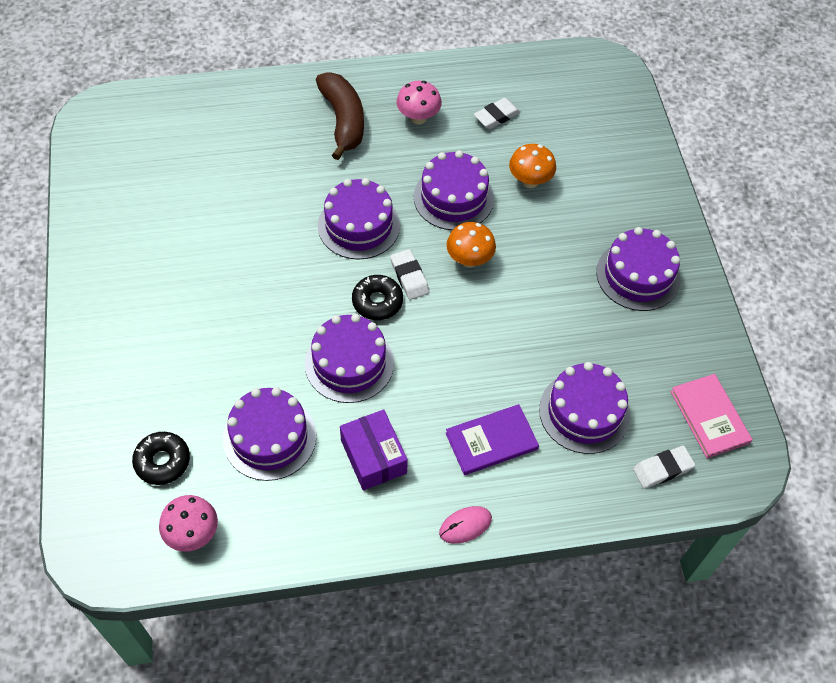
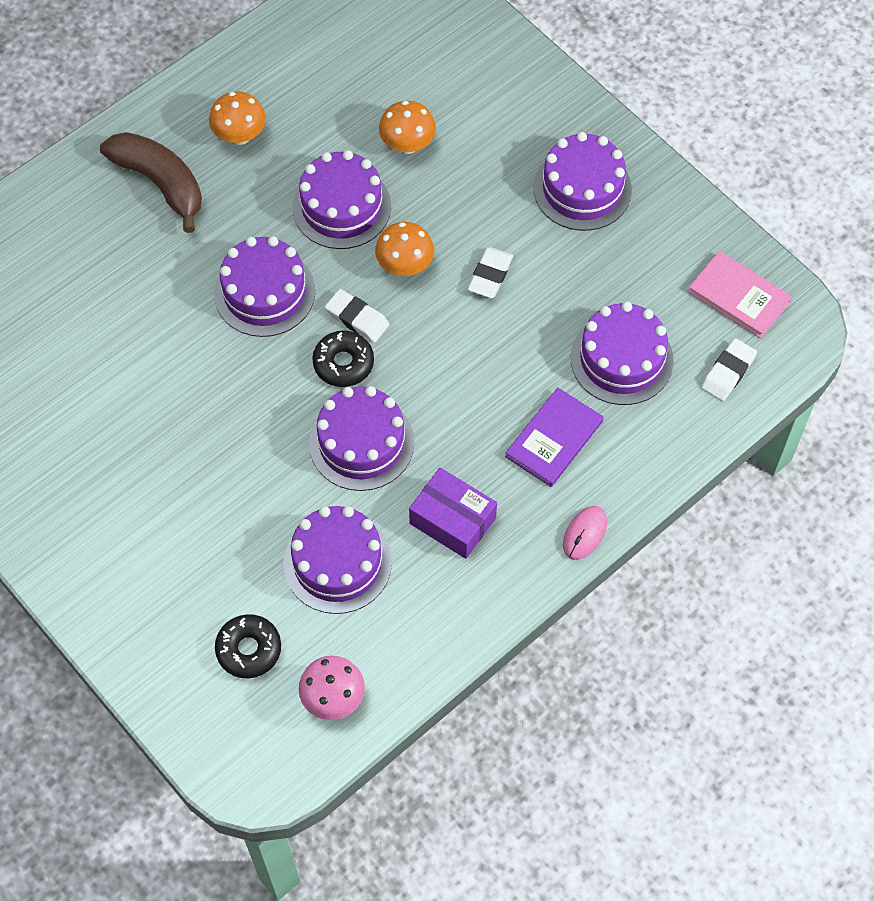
camera: 30 degrees left, 5 degrees up
pink mushroom [396,81,442,125] -> orange mushroom [209,92,266,145]
white eraser [474,98,521,129] -> white eraser moved to [468,247,513,298]

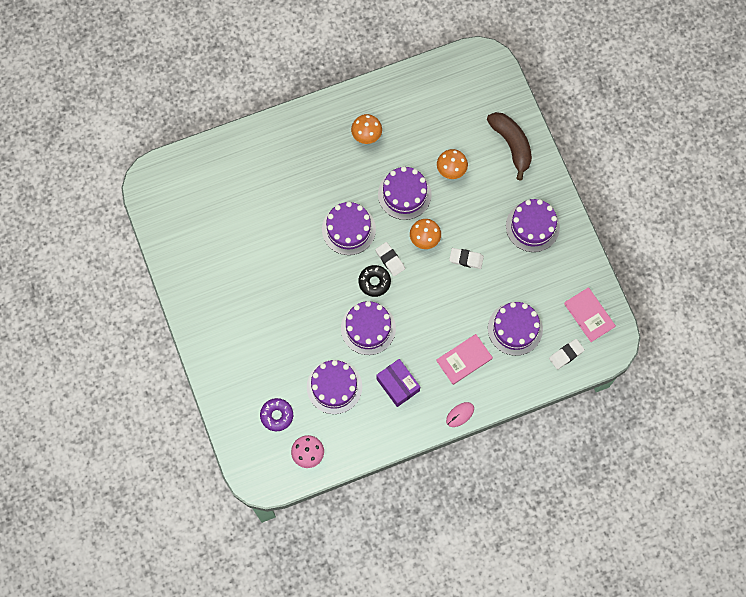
camera: 20 degrees right, 10 degrees up
brown banana [100,132,202,233] -> brown banana moved to [487,112,532,181]
black donut [215,614,281,678] -> purple donut [260,398,293,431]
white eraser [468,247,513,298] -> white eraser turned 60 degrees clockwise [449,248,484,269]
purple book [505,387,603,487] -> pink book [436,334,493,385]

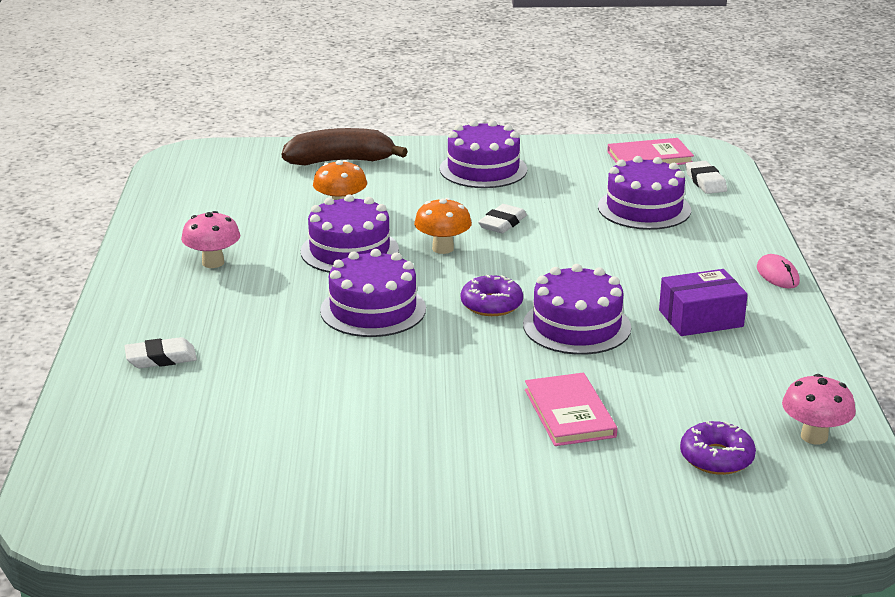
camera: 70 degrees left, 45 degrees down
purple cake [307,360,362,414] -> none
orange mushroom [351,114,382,144] -> pink mushroom [181,211,240,268]
black donut [359,265,391,297] -> purple donut [461,275,523,316]
white eraser [375,242,405,276] -> white eraser moved to [124,337,197,368]
pink book [436,334,493,385] -> pink book moved to [525,373,617,446]

